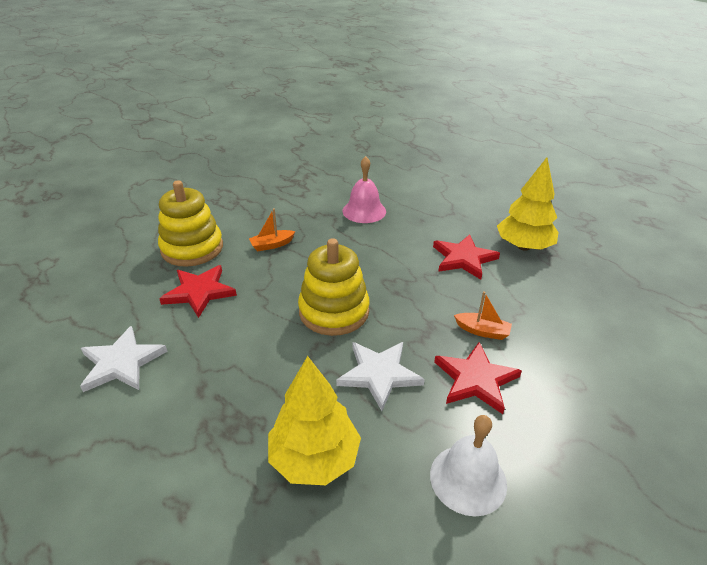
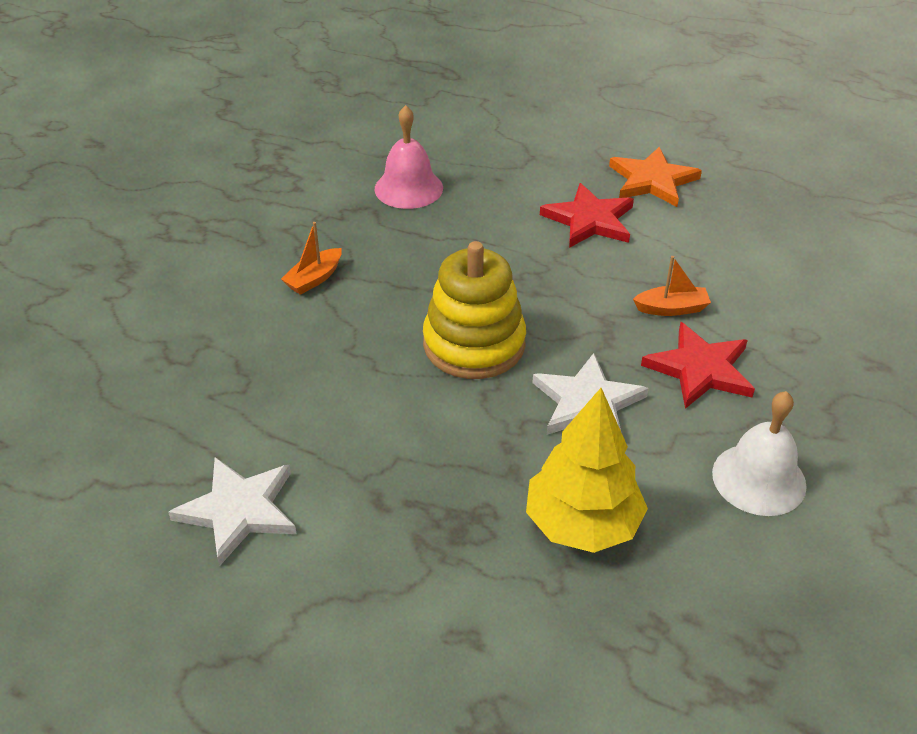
camera: 25 degrees left, 5 degrees up
yellow stacking toy [158,180,223,267] -> none
red star [159,265,237,318] -> none
yellow tree [497,158,558,251] -> orange star [609,147,702,207]

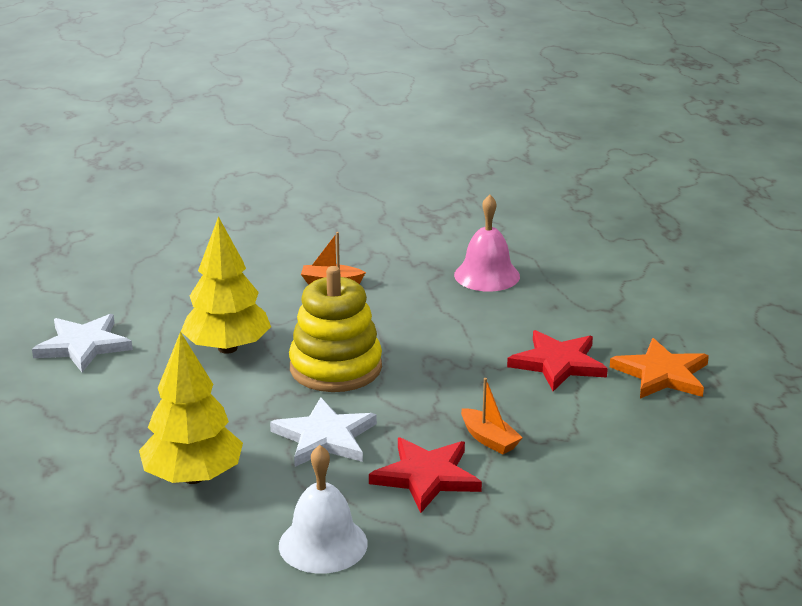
camera: 55 degrees right, 15 degrees down
none -> yellow tree [181,216,271,354]

